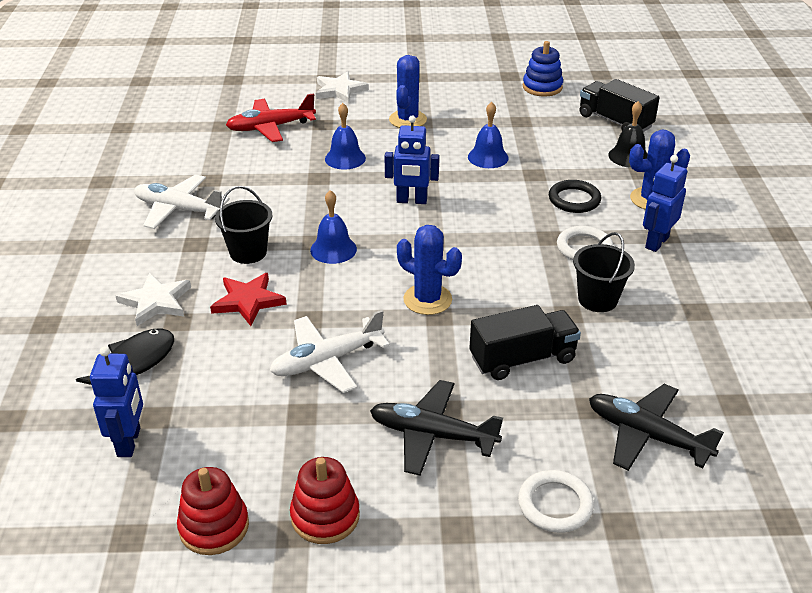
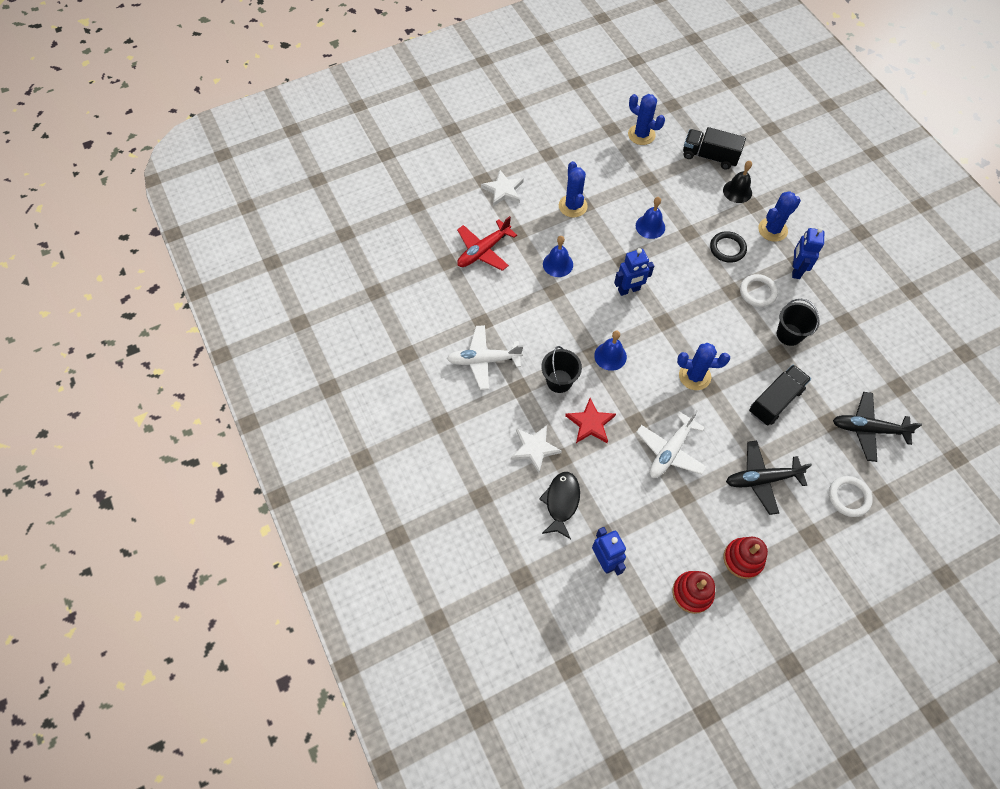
camera: 25 degrees left, 25 degrees up
blue stacking toy [523,41,563,96] -> blue cactus [628,94,665,145]

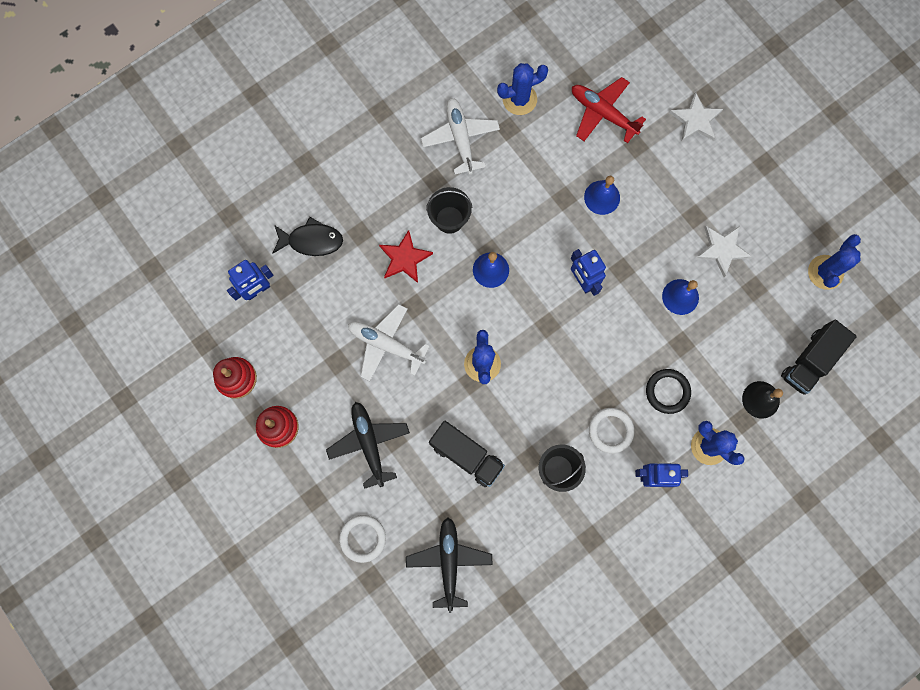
camera: 80 degrees right, 15 degrees up
white star [511,425,562,473] -> white star moved to [696,226,752,277]
blue cactus [559,161,588,218] -> blue cactus moved to [497,63,548,115]
black truck [683,127,746,170] -> black truck turned 150 degrees counterclockwise [781,320,857,395]

